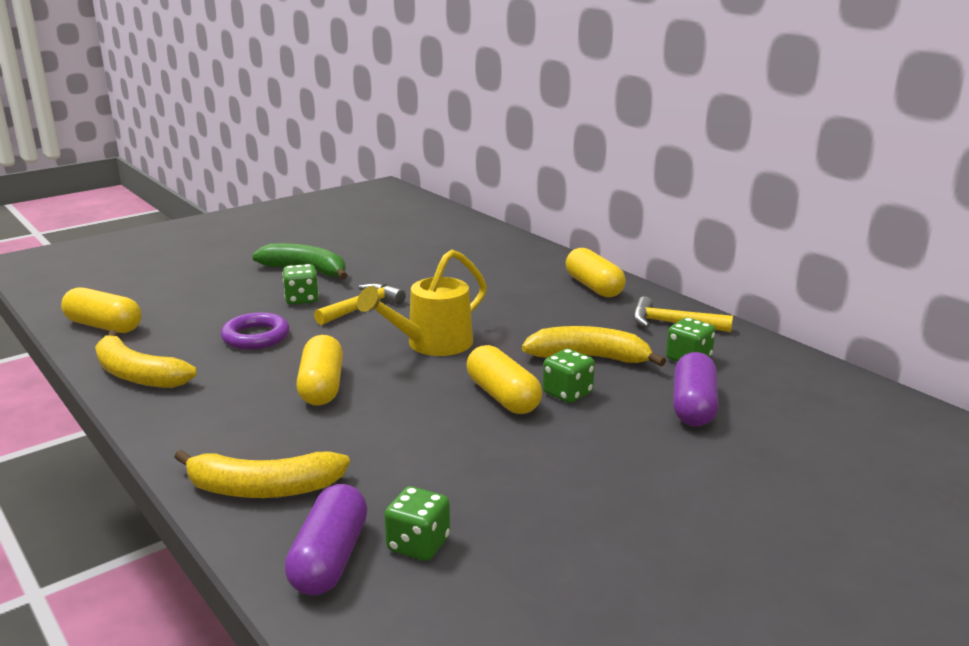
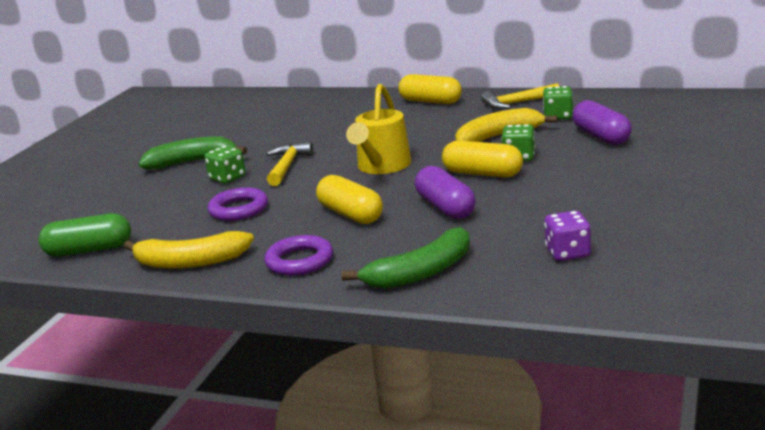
camera: 30 degrees left, 0 degrees up
yellow capsule [61,287,141,333] -> green capsule [39,213,131,257]
yellow banana [174,450,350,498] -> green banana [341,227,470,289]
purple capsule [285,484,367,595] -> purple capsule moved to [415,166,476,219]
green dice [384,486,450,561] -> purple dice [544,211,591,261]
none -> purple ring [264,235,333,276]

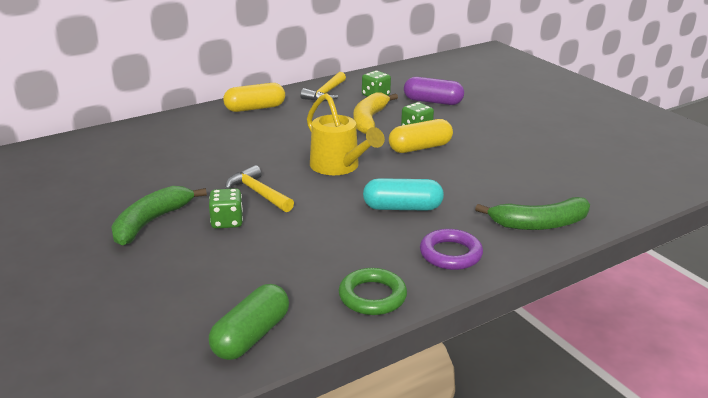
camera: 55 degrees left, 5 degrees up
yellow banana [123,231,254,269] -> green ring [339,268,407,315]
purple ring [208,187,268,221] -> none
yellow capsule [316,175,383,224] -> turquoise capsule [363,178,444,211]
green banana [341,227,470,289] -> green banana turned 75 degrees clockwise [475,197,590,230]
purple capsule [415,166,476,219] -> none
purple dice [544,211,591,261] -> none

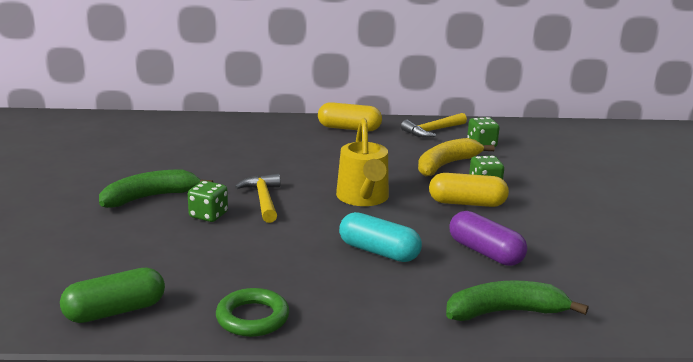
camera: 30 degrees right, 5 degrees down
purple capsule [404,77,464,105] -> purple capsule moved to [449,211,527,266]
purple ring [420,229,483,270] -> none
green banana [475,197,590,230] -> green banana turned 150 degrees clockwise [446,280,588,321]

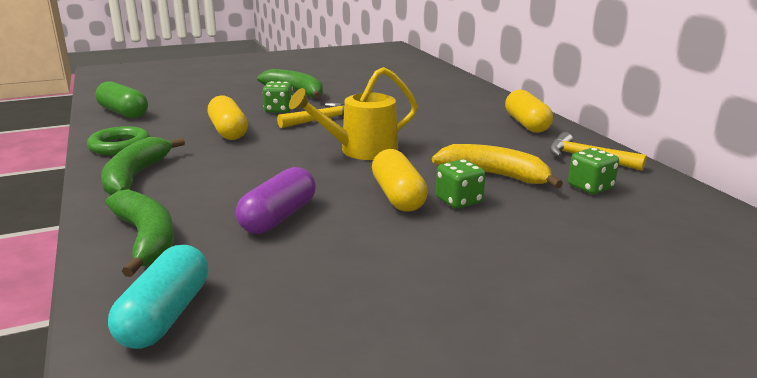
camera: 70 degrees right, 0 degrees up
turquoise capsule [339,212,422,262] -> turquoise capsule moved to [108,245,208,349]
none -> green banana [101,137,185,195]
none -> yellow capsule [208,95,248,140]

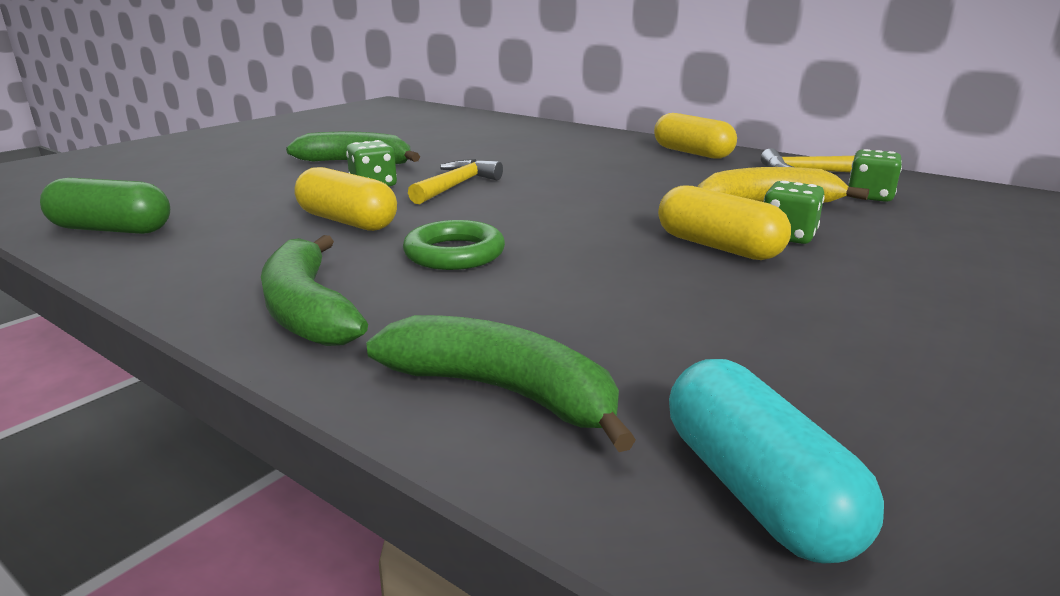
camera: 30 degrees left, 0 degrees up
green ring [87,126,150,155] -> green ring moved to [403,220,505,270]
purple capsule [236,167,316,234] -> none
yellow watering can [289,67,418,160] -> none

